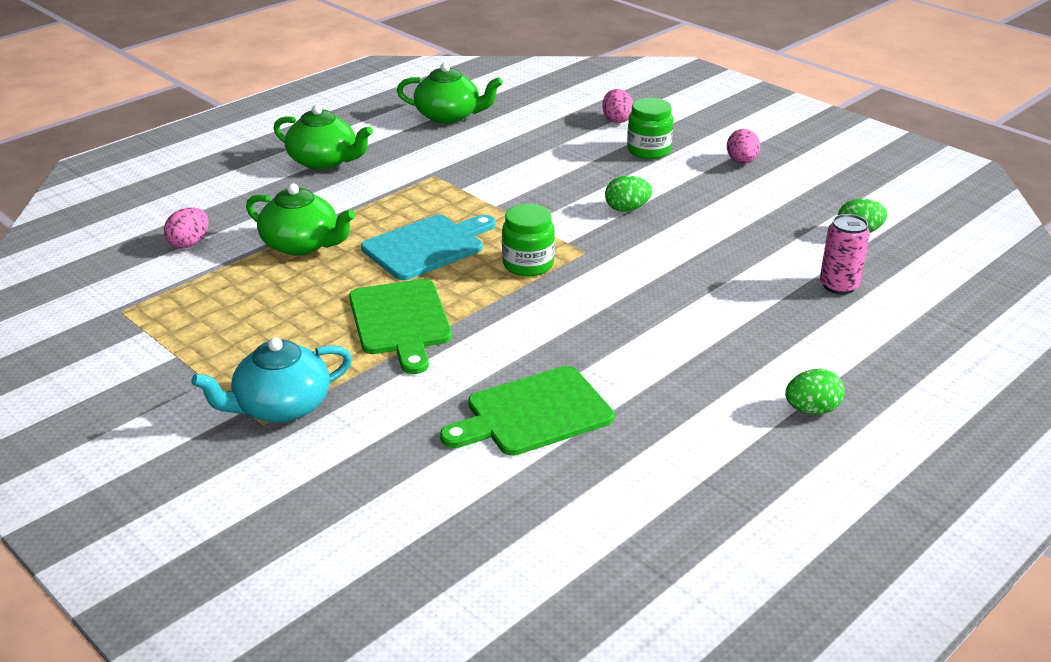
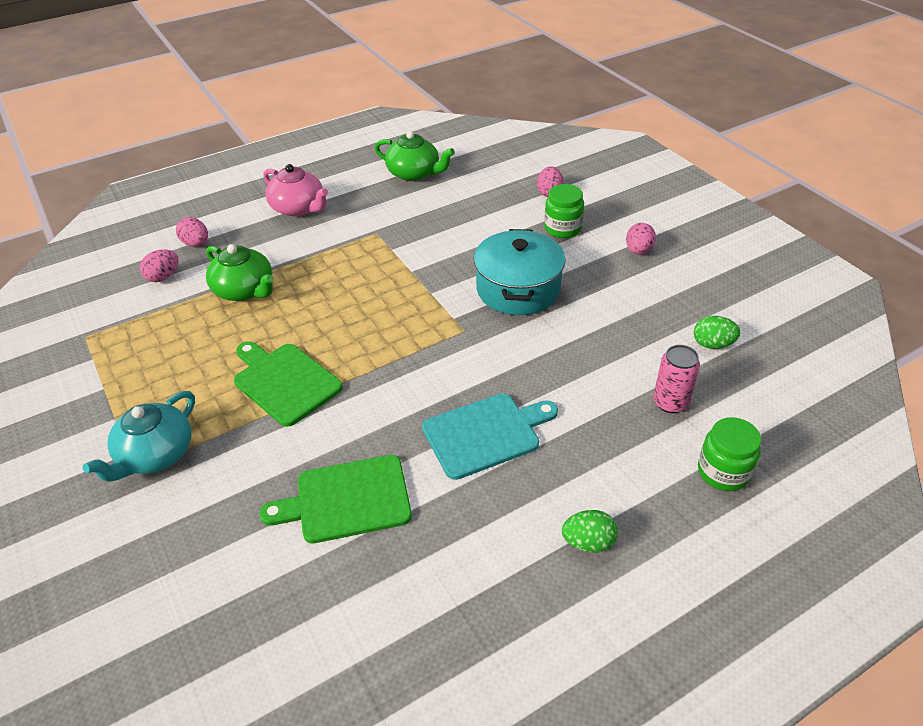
camera: 15 degrees right, 10 degrees up
turquoise teapot [191,337,352,423] -> turquoise teapot turned 45 degrees counterclockwise [83,391,195,482]
green teapot [274,105,373,170] -> pink teapot [263,164,328,216]
green cutting board [349,279,452,374] -> green cutting board turned 135 degrees clockwise [234,341,343,427]
turquoise cutting board [361,215,496,280] -> turquoise cutting board moved to [422,393,558,480]
green jar [502,204,555,276] -> green jar moved to [698,417,761,491]
green egg [605,176,652,212] -> turquoise pot [474,229,566,315]
none -> pink egg [176,217,208,247]

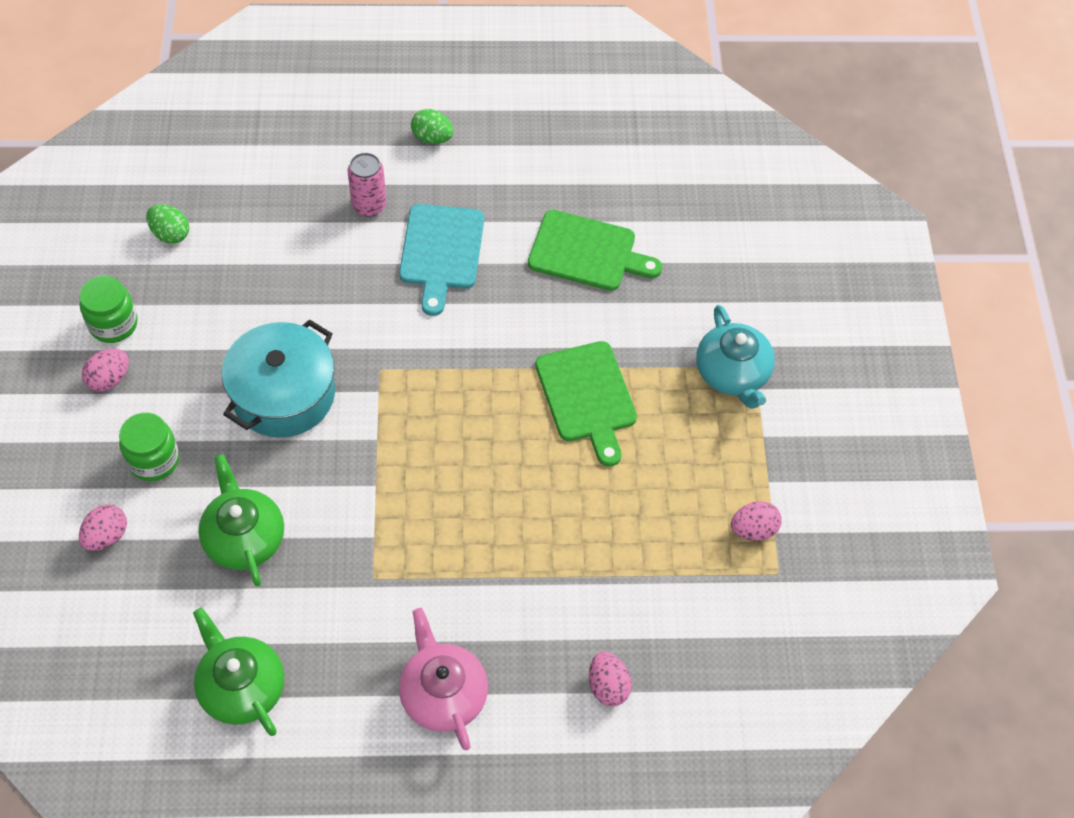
camera: 155 degrees left, 15 degrees up
turquoise teapot [83,391,195,482] -> turquoise teapot turned 105 degrees clockwise [696,305,775,409]
pink egg [140,250,179,282] -> pink egg moved to [731,501,782,541]
green teapot [206,244,274,301] -> green teapot moved to [198,454,284,587]
turquoise cutting board [422,393,558,480] -> turquoise cutting board turned 90 degrees counterclockwise [399,204,484,316]
pink can [653,345,700,413] -> pink can moved to [347,153,387,217]
green jar [698,417,761,491] -> green jar moved to [79,276,138,343]

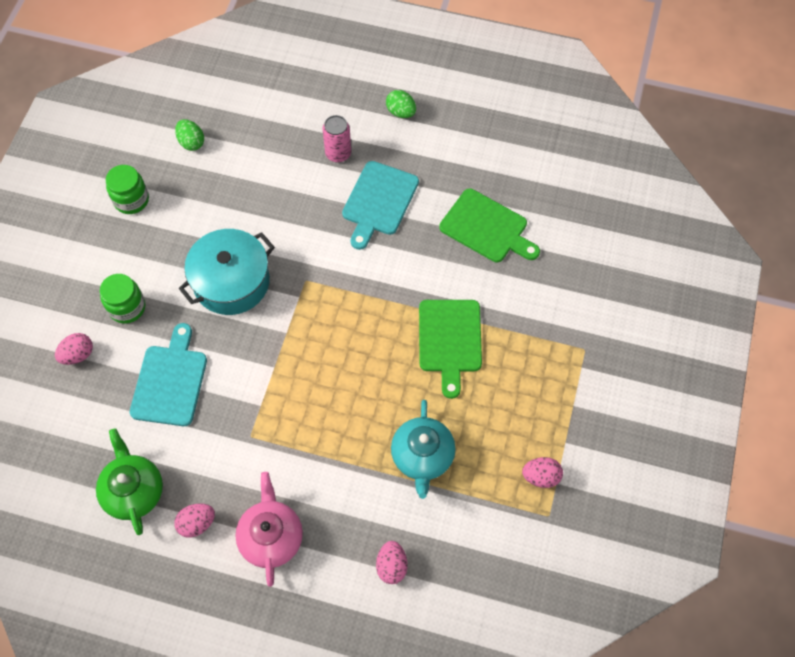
camera: 20 degrees right, 5 degrees up
pink egg [82,349,129,392] -> pink egg moved to [174,503,215,538]
green teapot [198,454,284,587] -> turquoise cutting board [130,323,207,426]
turquoise teapot [696,305,775,409] -> turquoise teapot moved to [391,400,456,499]

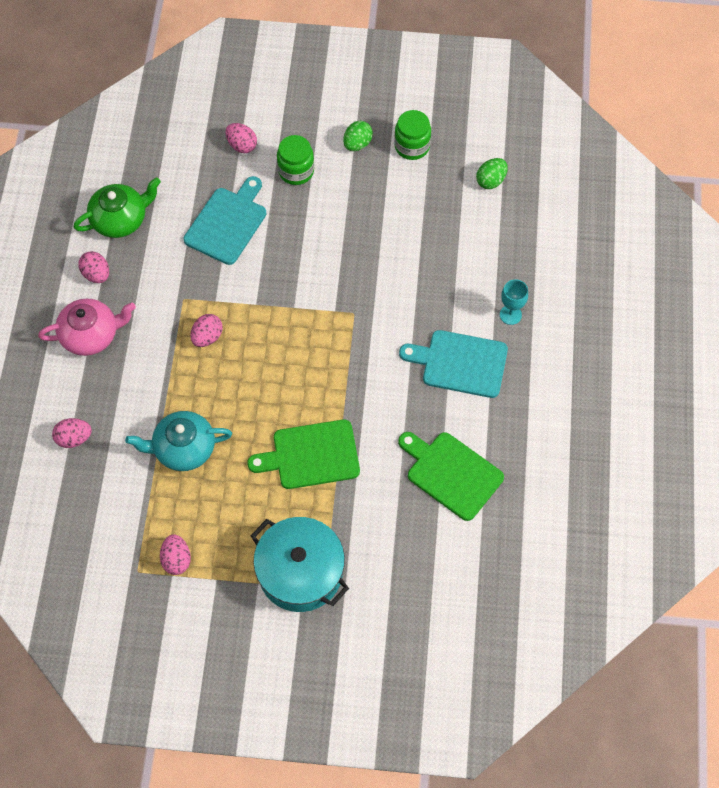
camera: 80 degrees right, 0 degrees up
turquoise cutting board [130,323,207,426] -> turquoise cutting board turned 60 degrees counterclockwise [184,176,266,265]
turquoise pot [179,229,275,315] -> turquoise pot moved to [251,517,349,612]
pink can [322,115,351,163] -> turquoise goblet [500,279,528,325]
green egg [386,90,416,118] -> green egg moved to [343,121,373,151]
green cutting board [439,189,540,262] -> green cutting board turned 105 degrees clockwise [398,432,504,521]
none -> pink egg [190,314,223,347]

